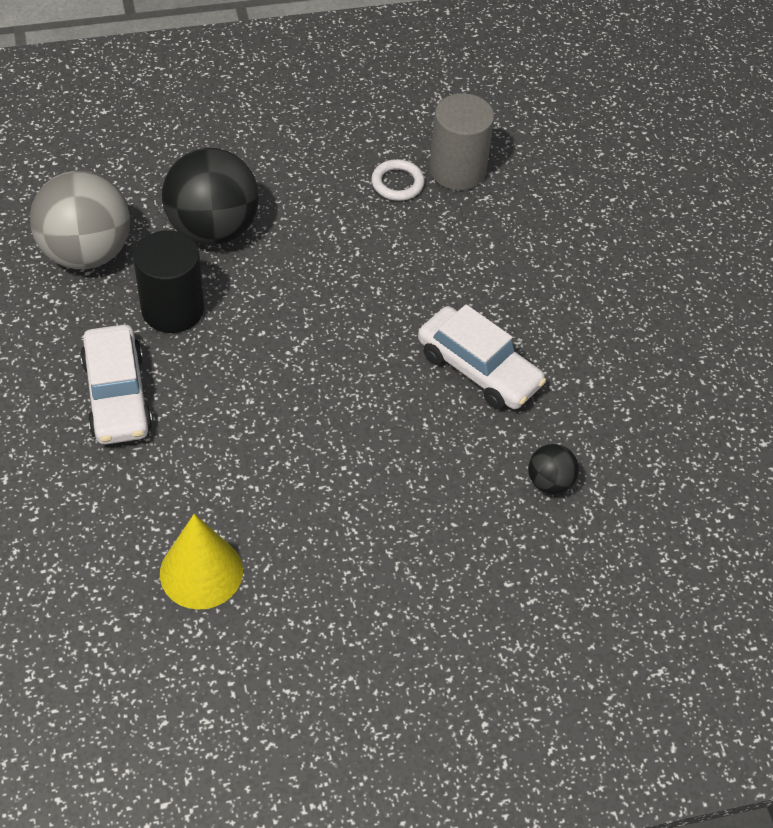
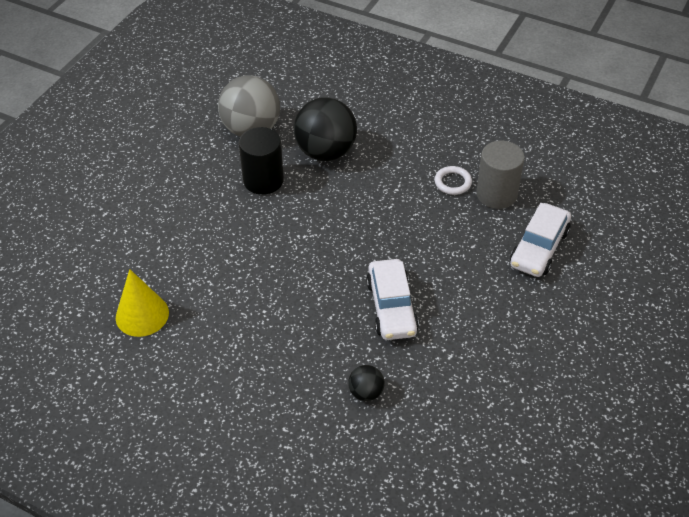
camera: 45 degrees right, 5 degrees down
white car [80,325,153,444] -> white car moved to [510,203,571,277]

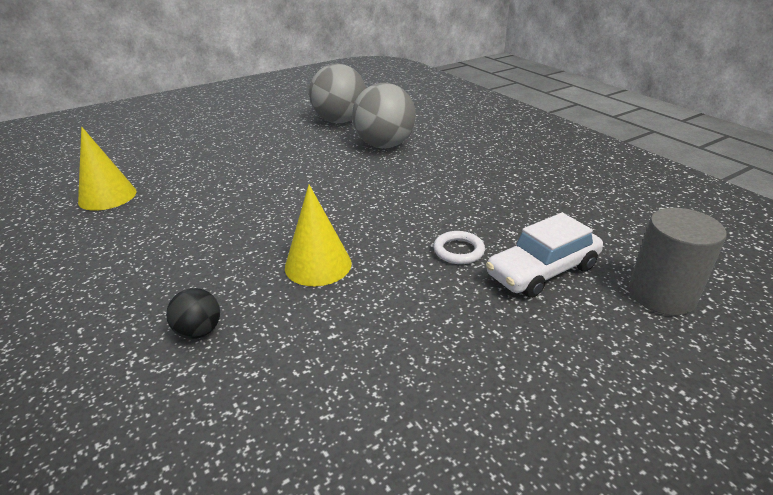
camera: 30 degrees right, 15 degrees down
black cylinder [239,127,284,195] -> none
black ball [294,97,357,161] -> grey ball [352,83,416,148]
white car [366,259,419,340] -> yellow cone [285,185,352,286]
white ring [434,166,472,195] -> white ring moved to [433,231,485,264]
grey cylinder [476,141,525,209] -> grey cylinder moved to [629,208,727,315]

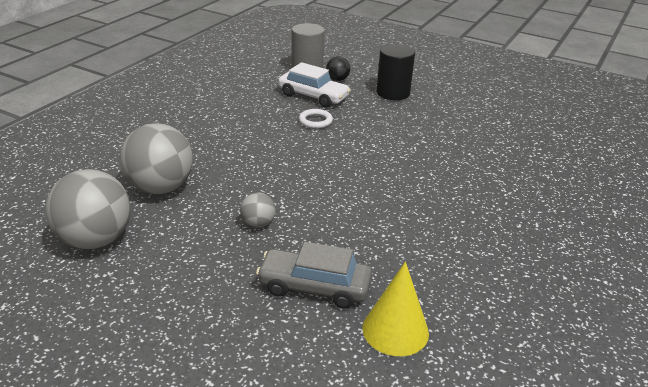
camera: 120 degrees left, 0 degrees up
black ball [166,288,220,339] -> black ball moved to [326,56,350,81]
yellow cone [285,185,352,286] -> none
none -> grey ball [240,192,276,228]
none -> grey car [256,242,372,309]
none -> black cylinder [376,44,415,100]

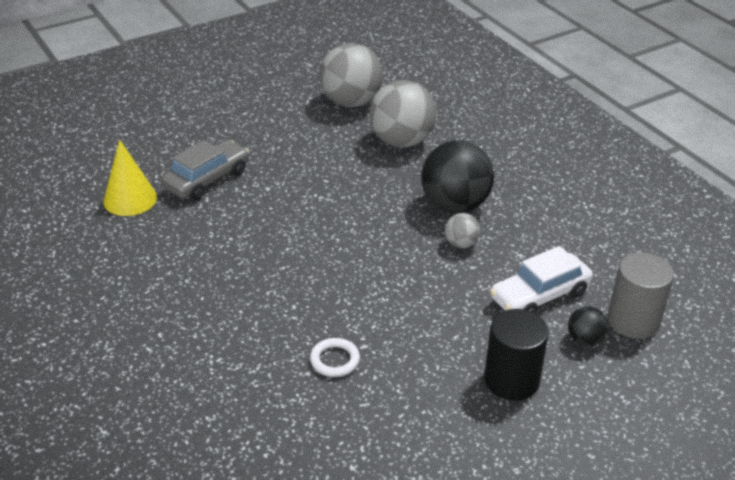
camera: 120 degrees right, 5 degrees up
grey ball [240,192,276,228] -> grey ball moved to [445,213,480,248]
white ring [299,109,333,129] -> white ring moved to [310,338,360,377]
none -> black ball [421,140,494,213]

